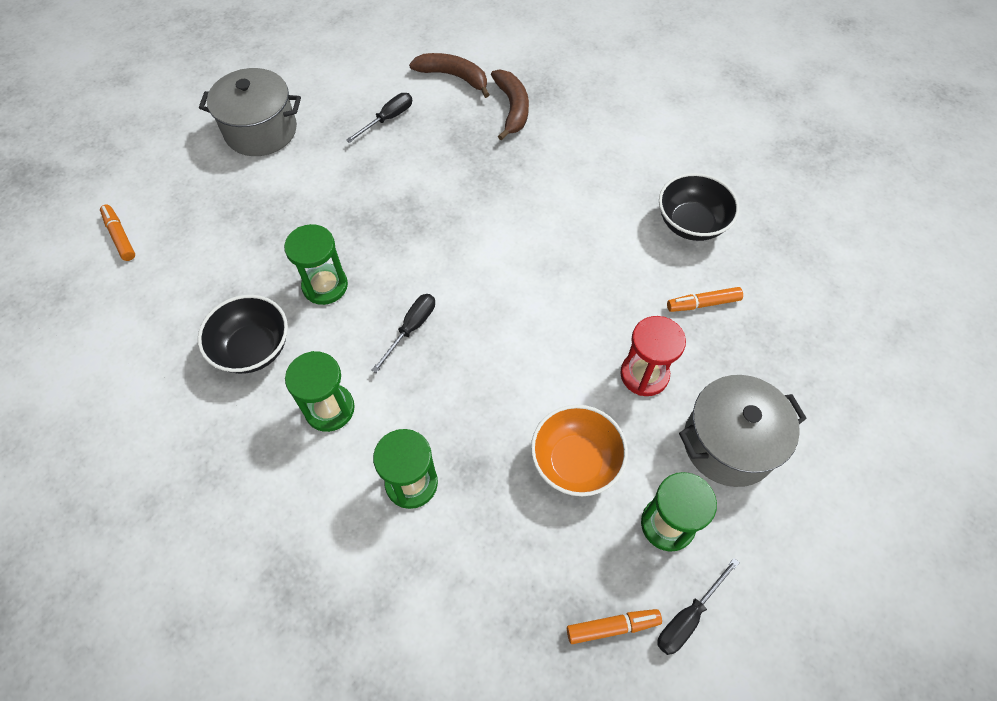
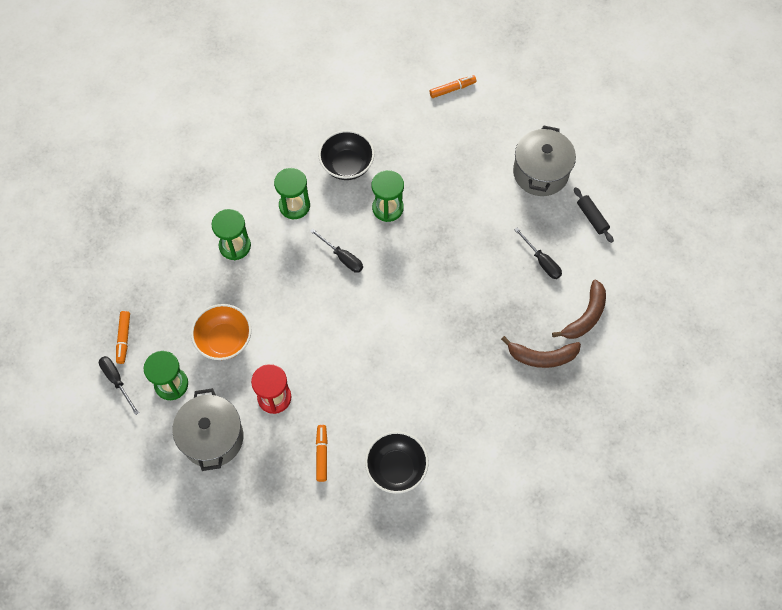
camera: 100 degrees right, 5 degrees up
none -> black rolling pin [574,187,614,243]

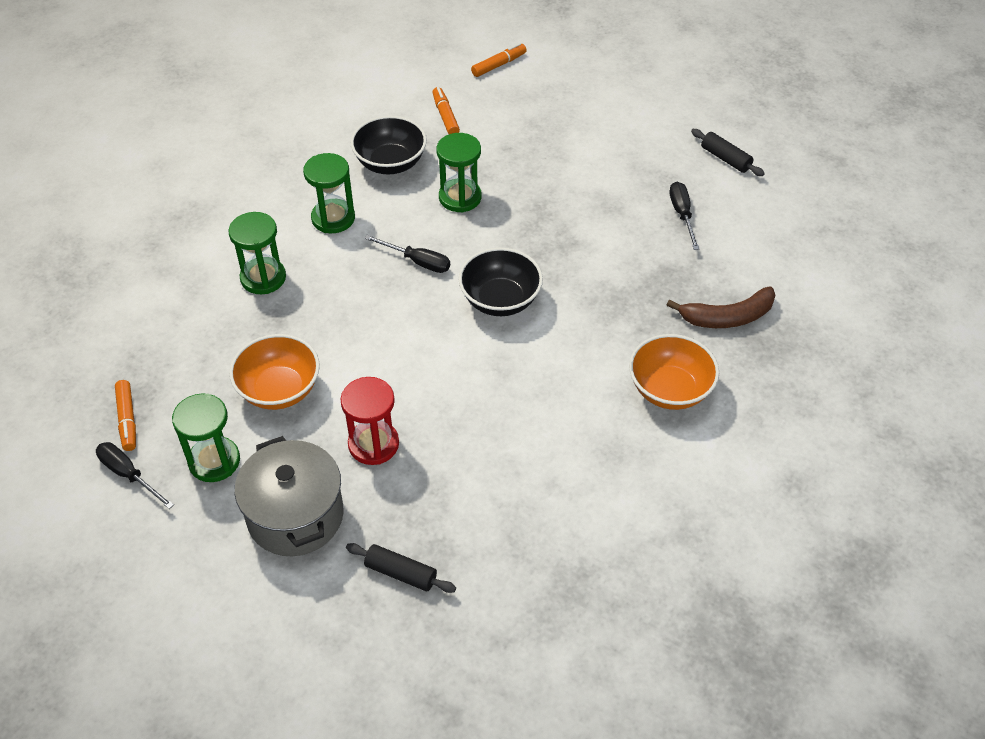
camera: 15 degrees left, 15 degrees down
orange marker [316,425,328,482] -> orange marker moved to [432,87,460,134]
black bowl [365,431,429,494] -> black bowl moved to [458,248,543,316]
grey pot [513,125,576,196] -> none
black screwdriver [514,228,562,279] -> black screwdriver turned 135 degrees counterclockwise [670,182,699,250]
brown banana [552,280,606,339] -> none
none -> black rolling pin [346,543,456,593]
none -> orange bowl [629,334,719,410]

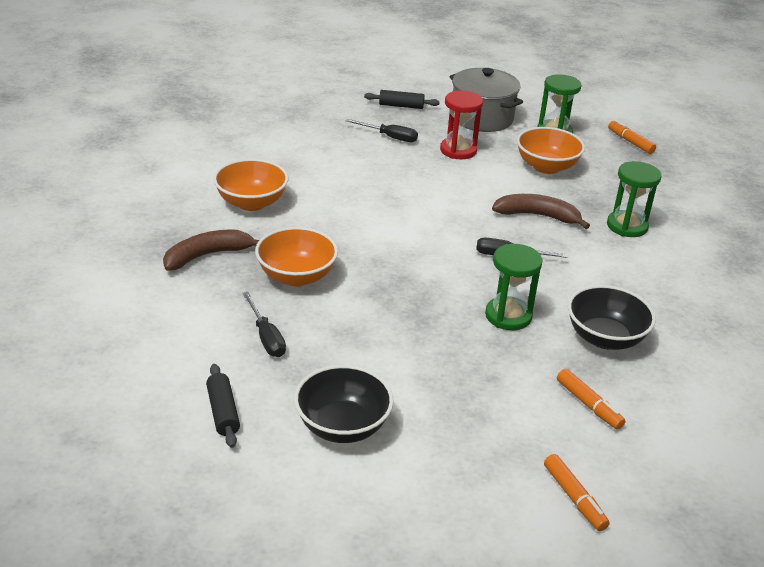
camera: 160 degrees right, 15 degrees down
black screwdriver [96,442,174,509] -> black screwdriver moved to [345,119,418,142]
green hourglass [303,153,355,233] -> none
black bowl [458,248,543,316] -> black bowl moved to [294,365,394,443]
orange marker [471,43,527,77] -> orange marker turned 60 degrees counterclockwise [544,454,610,531]
black rolling pin [691,129,765,176] -> black rolling pin turned 45 degrees clockwise [206,364,240,448]
none -> orange bowl [255,227,338,286]
none -> brown banana [492,194,590,229]

